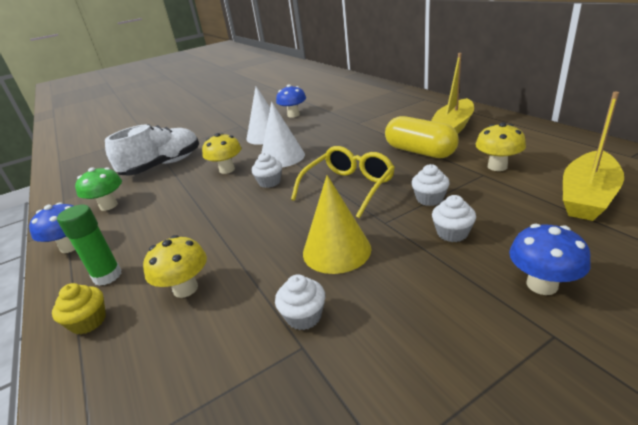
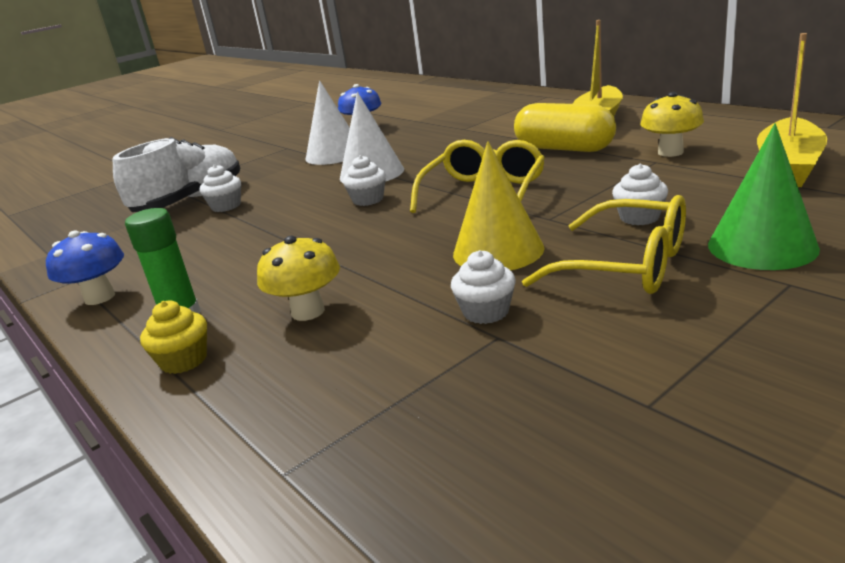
camera: 10 degrees left, 5 degrees down
green mushroom [75,167,122,211] -> none
yellow mushroom [202,133,241,174] -> none
white cupcake [411,164,450,206] -> white cupcake moved to [200,165,241,212]
blue mushroom [509,224,591,295] -> green cone [708,123,820,270]
none -> yellow glasses [522,195,686,294]

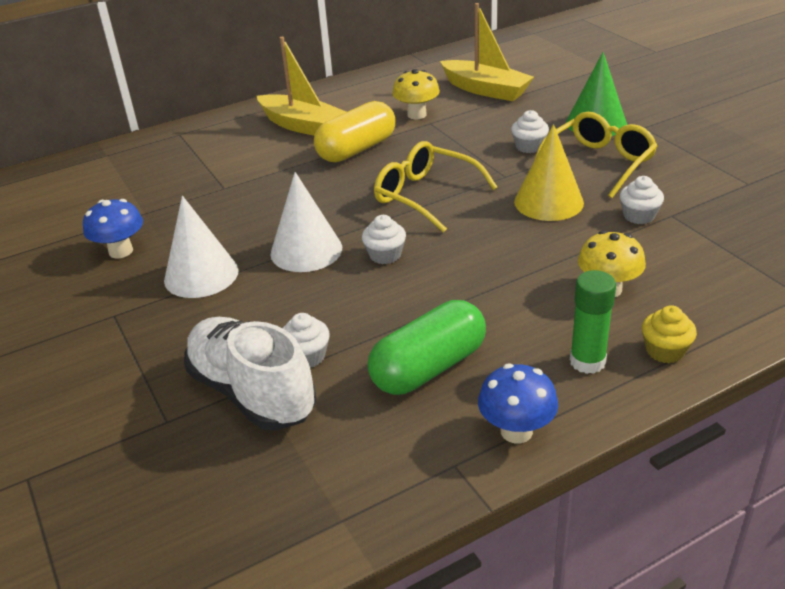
camera: 80 degrees left, 10 degrees up
none -> green capsule [368,300,486,395]

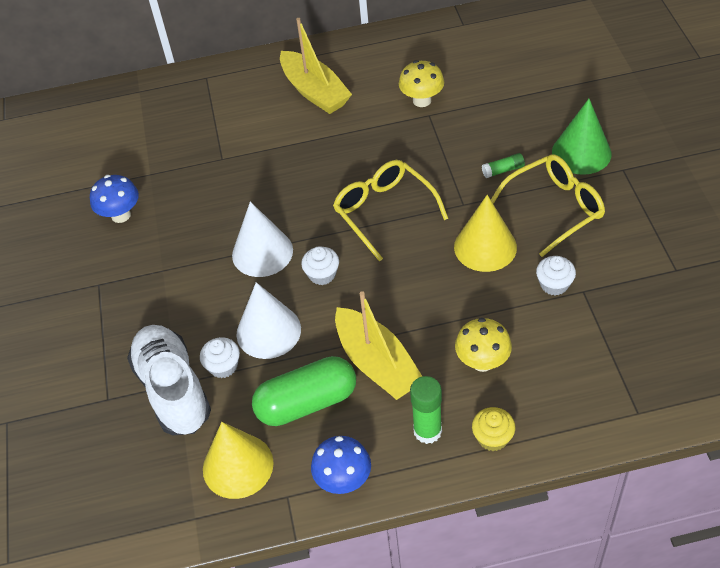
camera: 20 degrees right, 15 degrees up
white cone [164,196,239,298] -> white cone moved to [237,282,301,359]
yellow capsule [314,101,395,162] -> none
yellow boat [440,3,534,101] -> yellow boat moved to [335,291,423,400]
white cupcake [511,110,549,153] -> green glue stick [482,153,525,178]
none -> yellow cone [203,422,274,499]

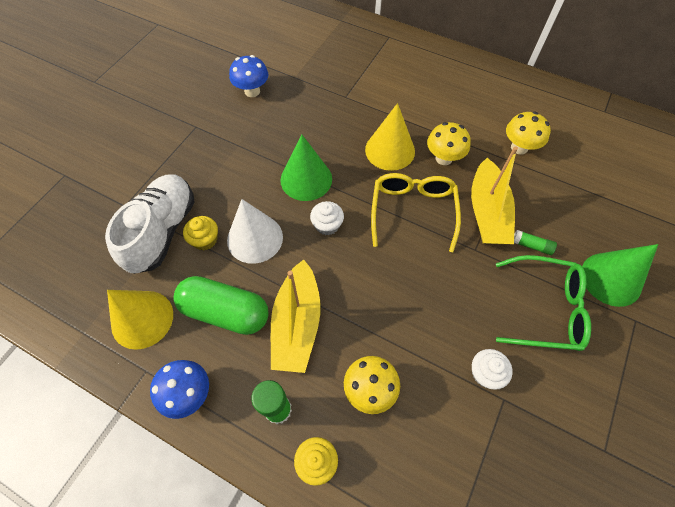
camera: 35 degrees right, 10 degrees up
white cupcake [200,337,240,378] -> yellow cupcake [183,216,218,250]
white cone [232,202,293,277] -> green cone [281,134,332,201]
yellow boat [280,18,352,114] -> yellow boat moved to [471,146,518,244]
yellow cone [454,195,517,272] -> yellow cone moved to [365,103,415,171]
yellow glasses [491,154,605,257] -> green glasses [496,255,591,351]
none -> yellow mushroom [427,122,471,165]

